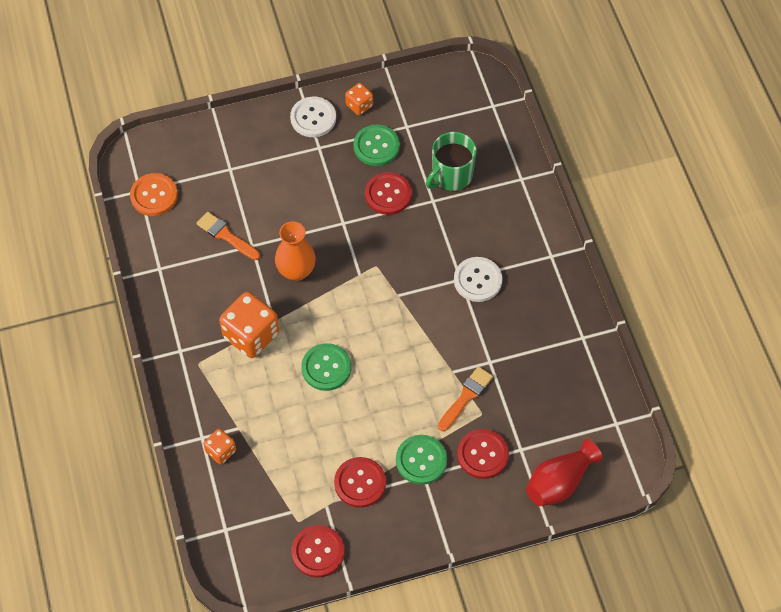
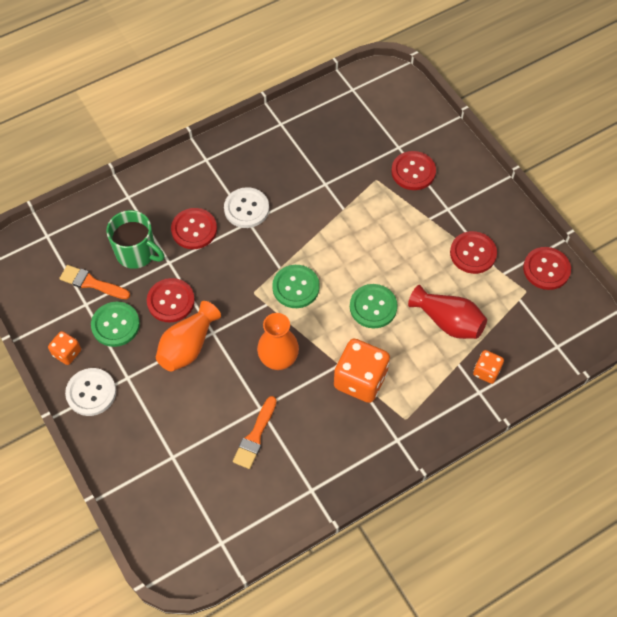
camera: 105 degrees left, 0 degrees up
orange button [130,173,178,216] -> none
green button [396,435,447,485] -> green button moved to [272,265,320,308]
orange brush [438,366,493,431] -> orange brush moved to [59,265,130,299]
red vase [526,439,602,506] -> red vase moved to [408,285,487,339]
none -> orange vase [156,301,221,372]
none -> red button [171,208,217,249]

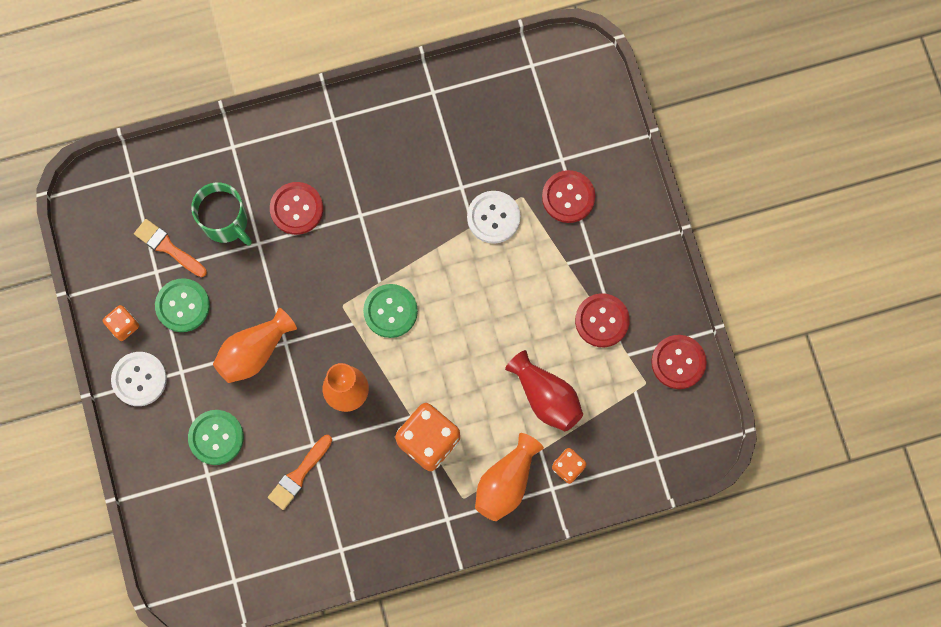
camera: 15 degrees right, 15 degrees up
red button [147,278,195,322] -> none
white button [224,187,269,228] -> white button moved to [467,191,520,244]
green button [350,284,398,328] -> green button moved to [188,410,244,465]
none -> orange vase [475,433,544,521]

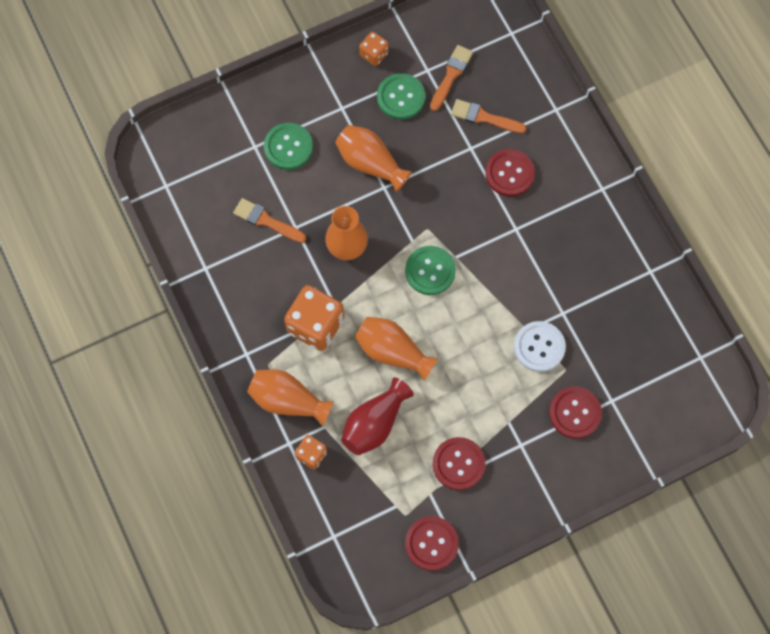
camera: 80 degrees right, 5 degrees down
white button [111,352,167,406] -> none
green mug [191,182,252,246] -> orange brush [451,99,526,134]
none -> orange vase [355,317,438,381]

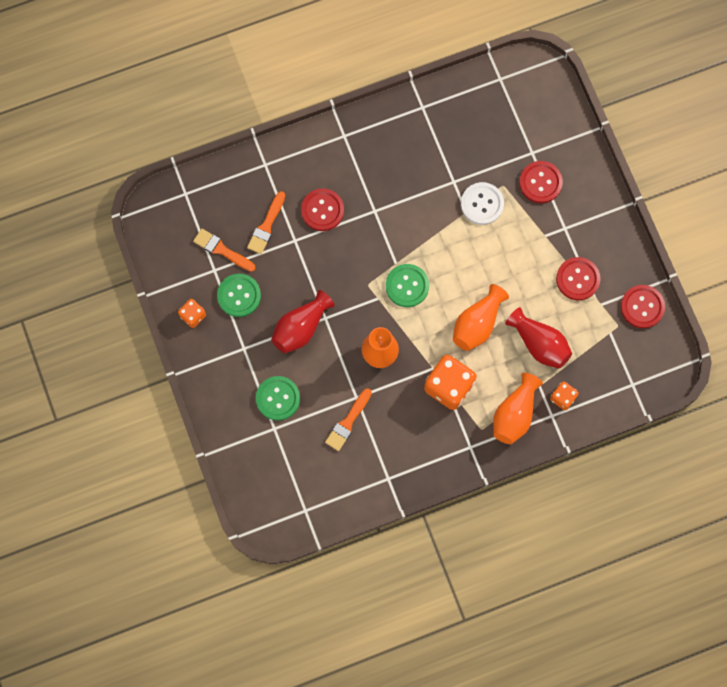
camera: 85 degrees left, 5 degrees up
orange vase [335,125,412,192] -> red vase [271,290,335,353]

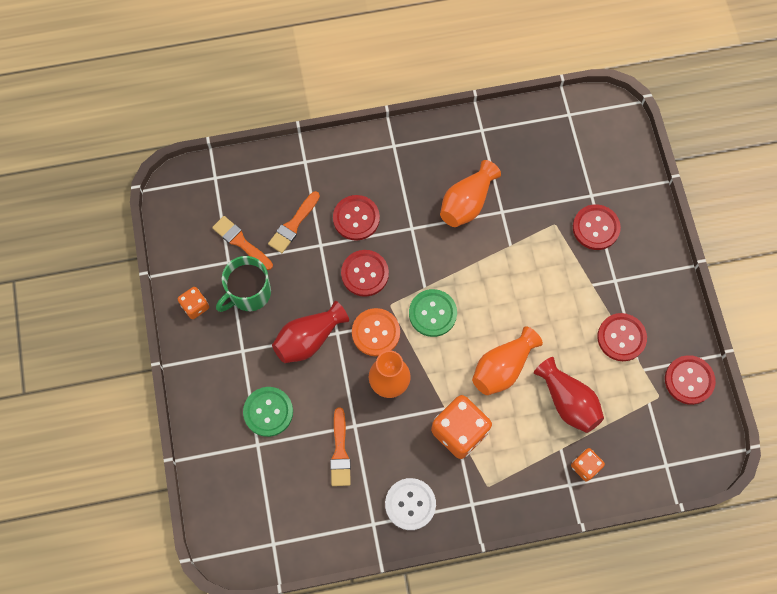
camera: 10 degrees right, 5 degrees down
green button [217,274,261,317] -> green mug [216,256,271,312]
orange brush [325,388,372,451] -> orange brush turned 45 degrees counterclockwise [330,407,351,486]
white button [461,182,504,225] -> white button moved to [385,478,436,530]
orange vase [493,373,543,444] -> orange vase moved to [440,160,501,227]
none -> red button [341,250,389,297]
none -> orange button [352,308,400,356]

